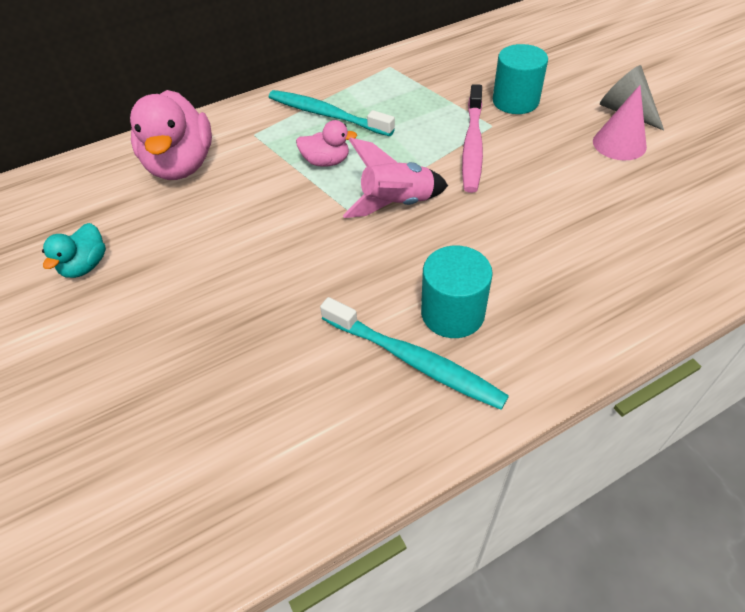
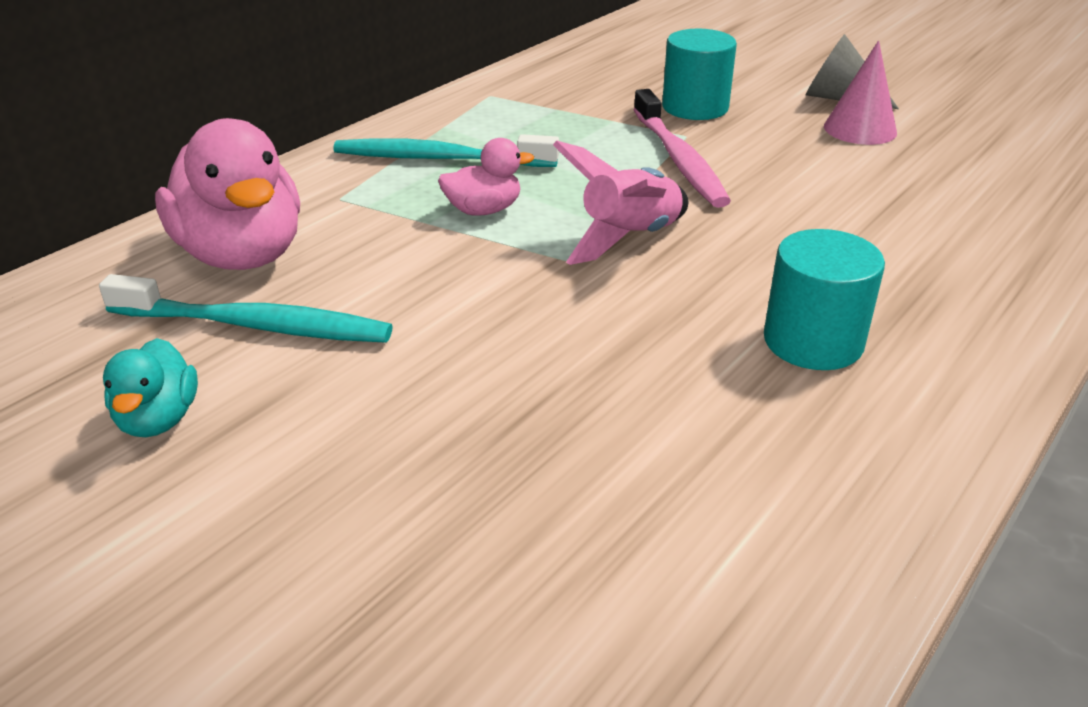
camera: 25 degrees left, 15 degrees down
turquoise toothbrush [320,297,509,410] -> turquoise toothbrush moved to [99,274,393,343]

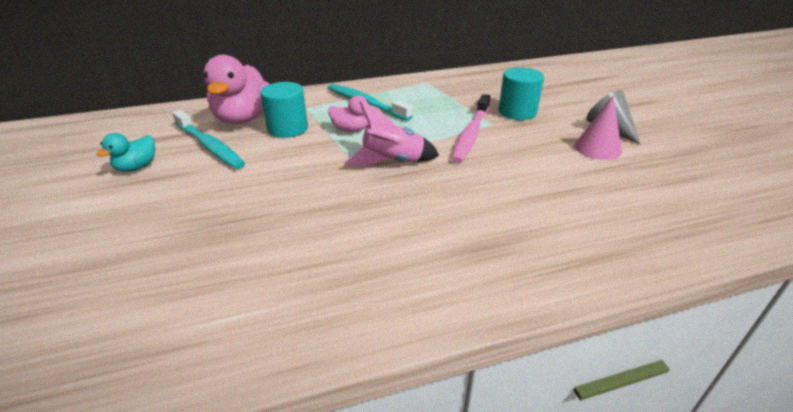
camera: 35 degrees right, 0 degrees up
turquoise cylinder [764,229,885,370] -> turquoise cylinder moved to [260,82,308,138]

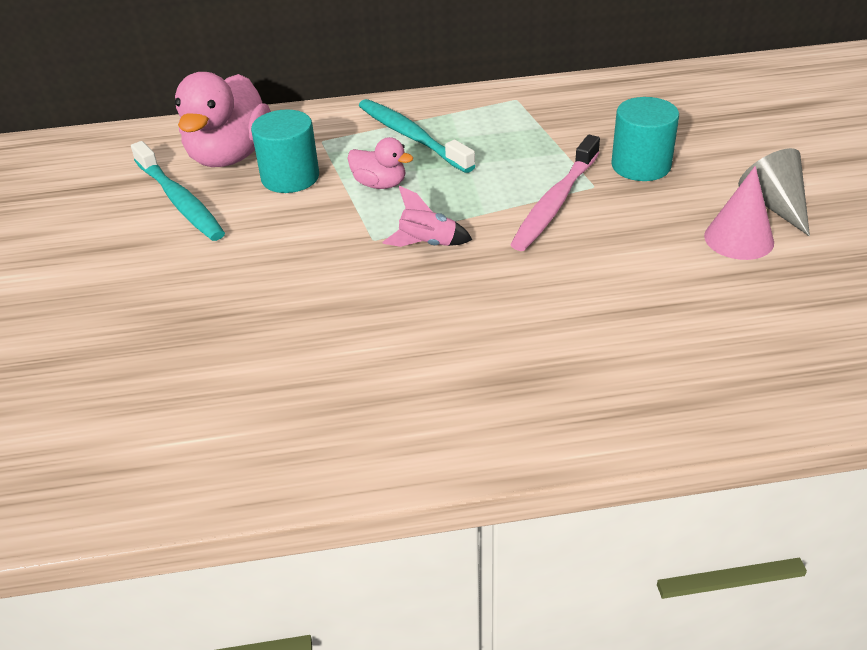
camera: 10 degrees right, 5 degrees up
turquoise duck [96,133,155,172] -> none
pink rocket [345,101,439,167] -> pink rocket [382,186,472,247], size x0.66

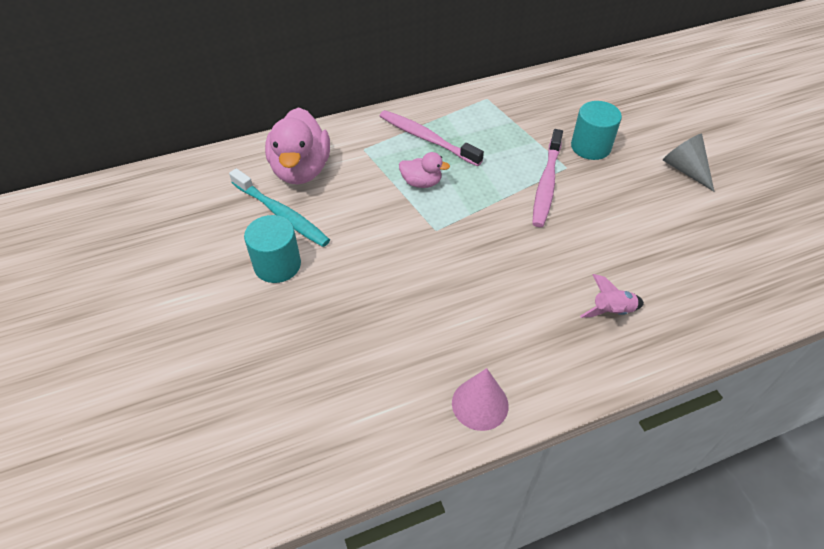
camera: 15 degrees left, 10 degrees up
turquoise cylinder [251,110,319,193] -> turquoise cylinder moved to [244,215,301,283]
turquoise toothbrush [359,99,476,173] -> pink toothbrush [380,110,484,166]
pink rocket [382,186,472,247] -> pink rocket moved to [580,274,644,318]
pink cone [704,166,774,260] -> pink cone moved to [452,368,509,431]

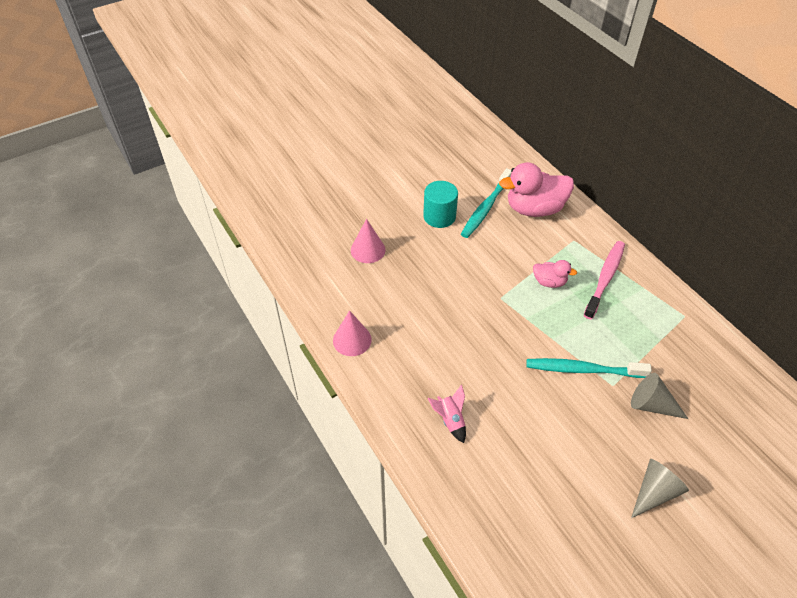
camera: 80 degrees right, 0 degrees up
pink duck [399,152,450,188] -> pink duck turned 75 degrees counterclockwise [533,260,577,288]
pink toothbrush [532,129,563,227] -> turquoise toothbrush [526,358,652,378]
turquoise cylinder [571,101,622,160] -> grey cone [631,373,688,419]
none -> pink cone [351,219,385,263]

